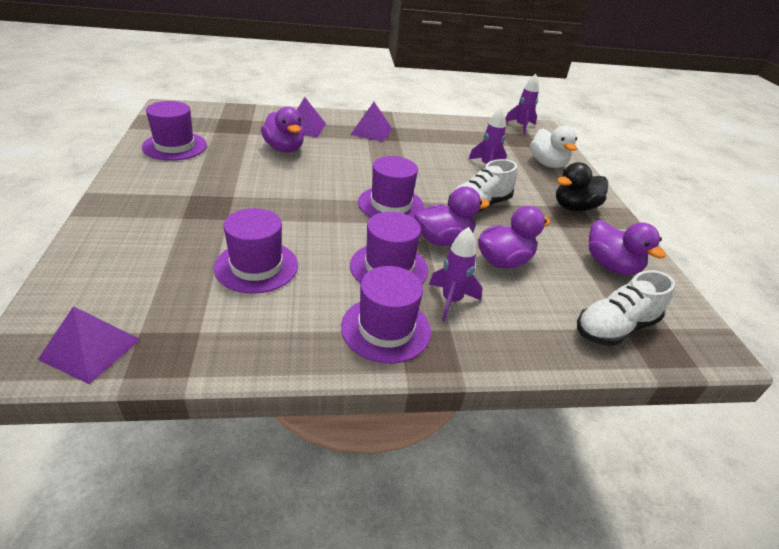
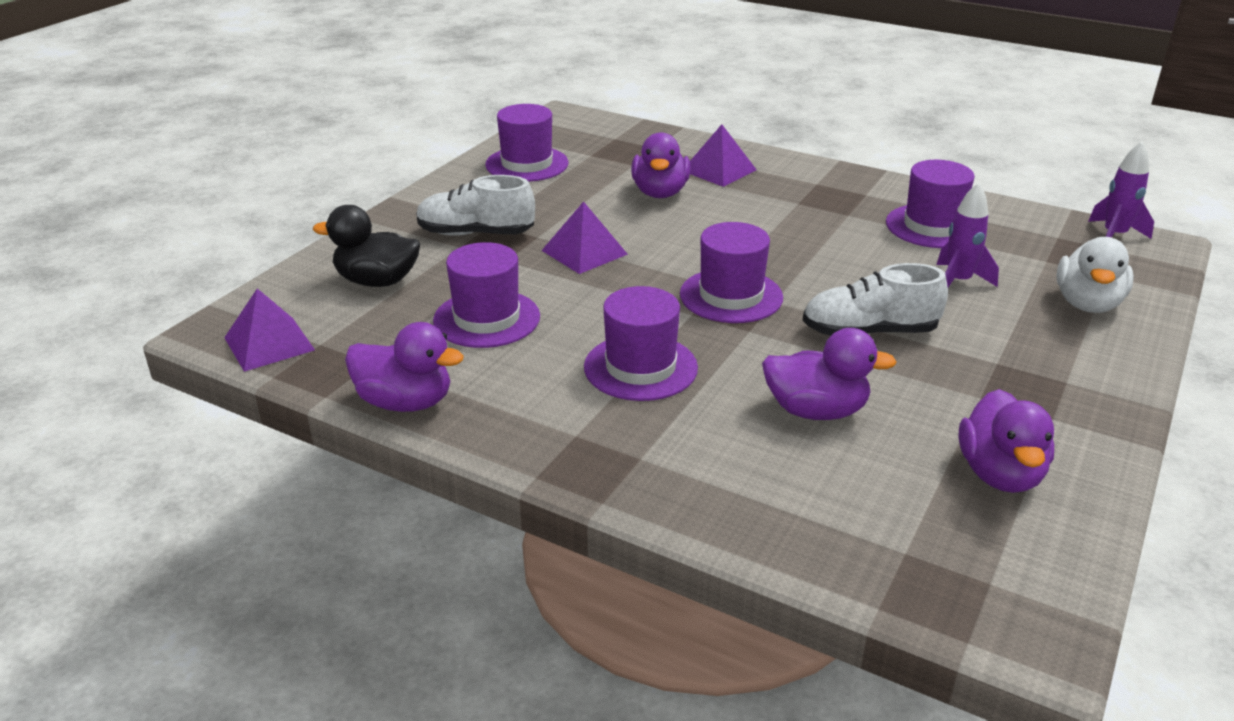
camera: 40 degrees right, 5 degrees down
purple hat [341,266,431,363] -> purple hat moved to [886,160,975,248]
purple pyramid [350,102,392,142] -> purple pyramid moved to [541,201,628,274]
purple duck [414,186,490,246] -> purple duck moved to [345,322,464,412]
purple rocket [429,227,482,322] -> none
black duck [556,162,608,212] -> black duck moved to [313,205,420,287]
white shoe [577,270,675,346] -> white shoe moved to [416,175,535,236]

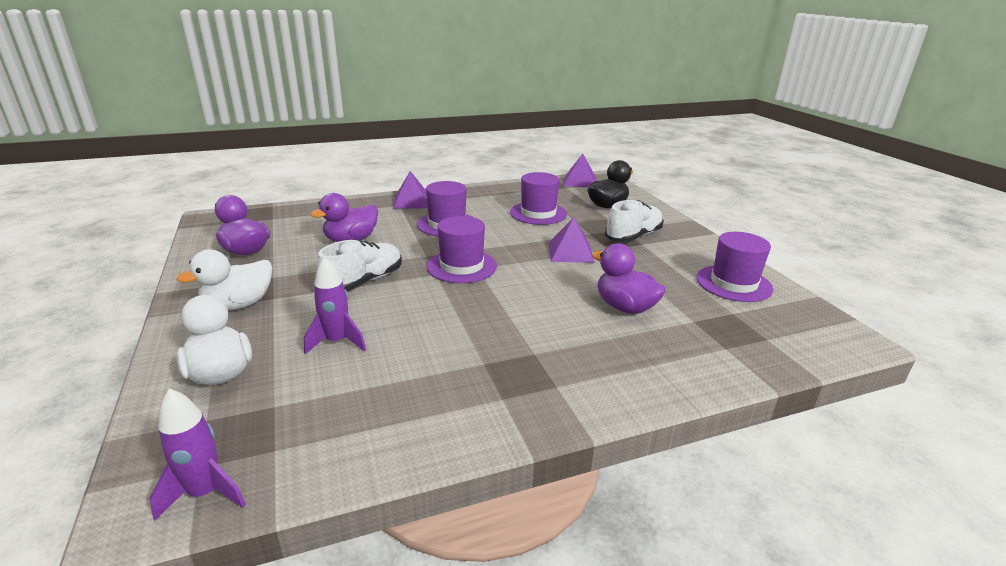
camera: 130 degrees right, 5 degrees down
purple duck [345,322,464,412] -> none
purple pyramid [690,124,757,187] -> purple pyramid moved to [393,171,428,209]
purple hat [886,160,975,248] -> none
none -> white duck [177,250,272,310]

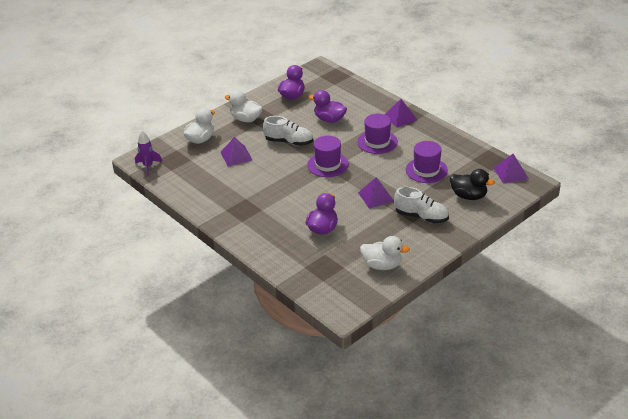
camera: 70 degrees right, 10 degrees up
purple rocket [304,257,366,355] -> purple pyramid [220,137,252,166]
purple hat [696,232,773,302] -> white duck [360,236,410,270]

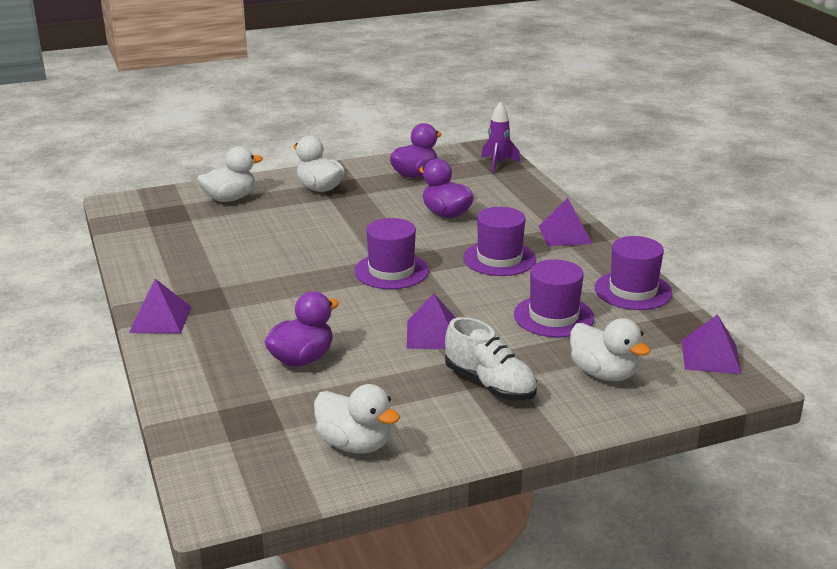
camera: 20 degrees right, 10 degrees down
purple rocket [135,131,162,176] -> purple rocket moved to [481,101,521,173]
purple pyramid [220,137,252,166] -> purple pyramid moved to [129,279,191,333]
white shoe [263,116,313,146] -> none
black duck [450,169,495,200] -> white duck [570,318,650,381]
none -> purple hat [595,236,673,310]

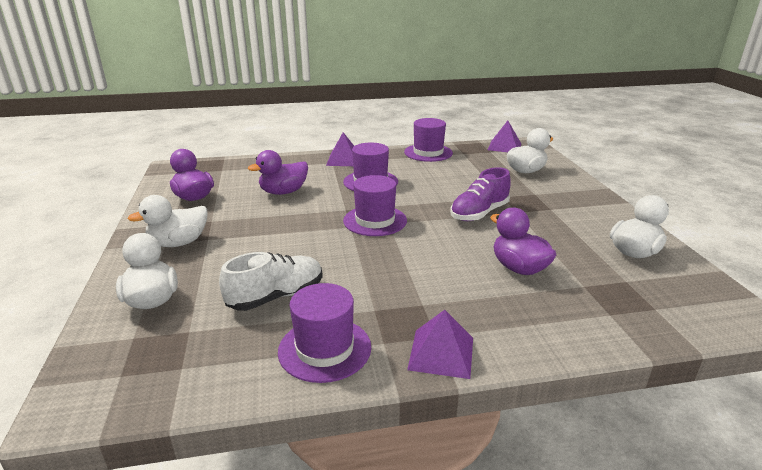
camera: 80 degrees left, 0 degrees up
purple pyramid [407,293,456,349] -> purple shoe [450,167,511,221]
white shoe [445,317,537,401] -> white shoe moved to [219,252,323,311]
purple rocket [481,101,521,173] -> none
purple hat [514,259,594,338] -> purple hat moved to [278,283,371,383]

